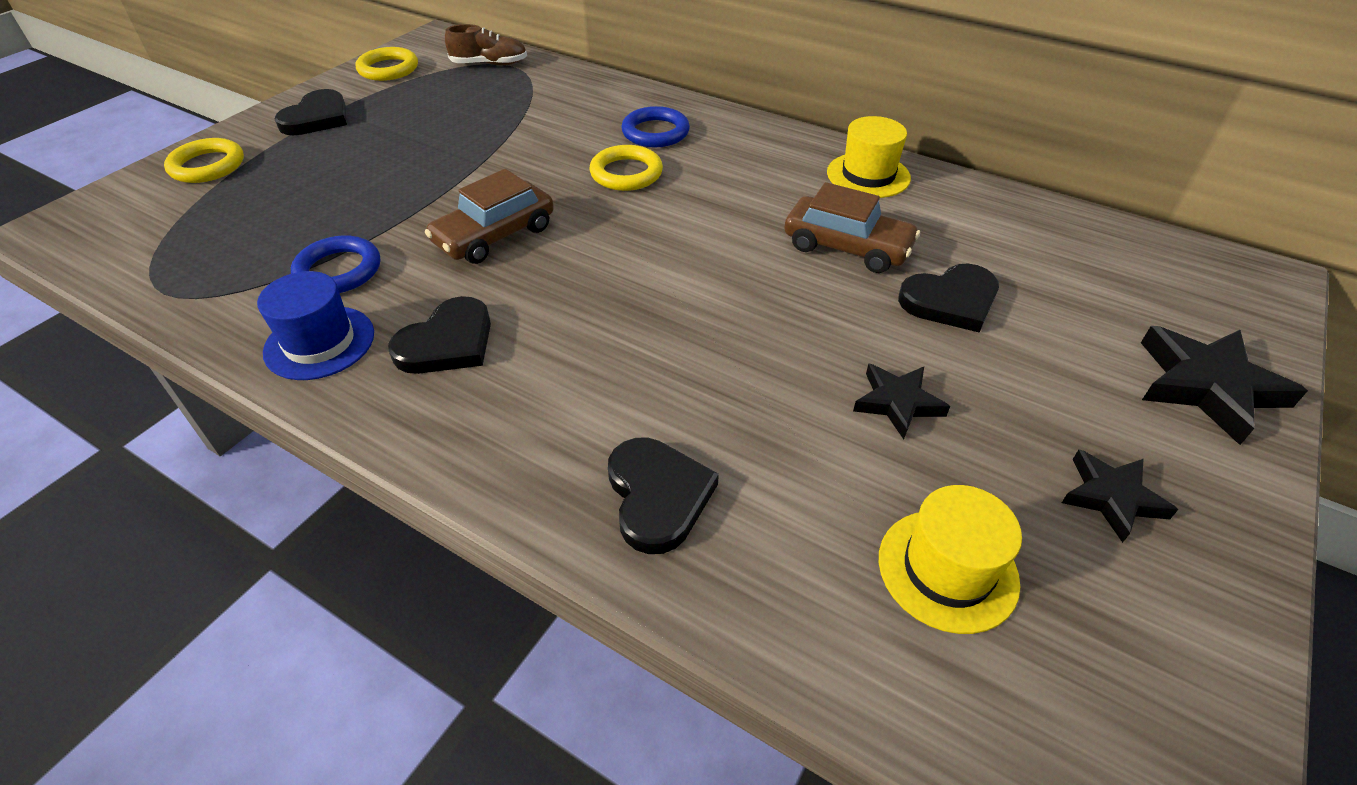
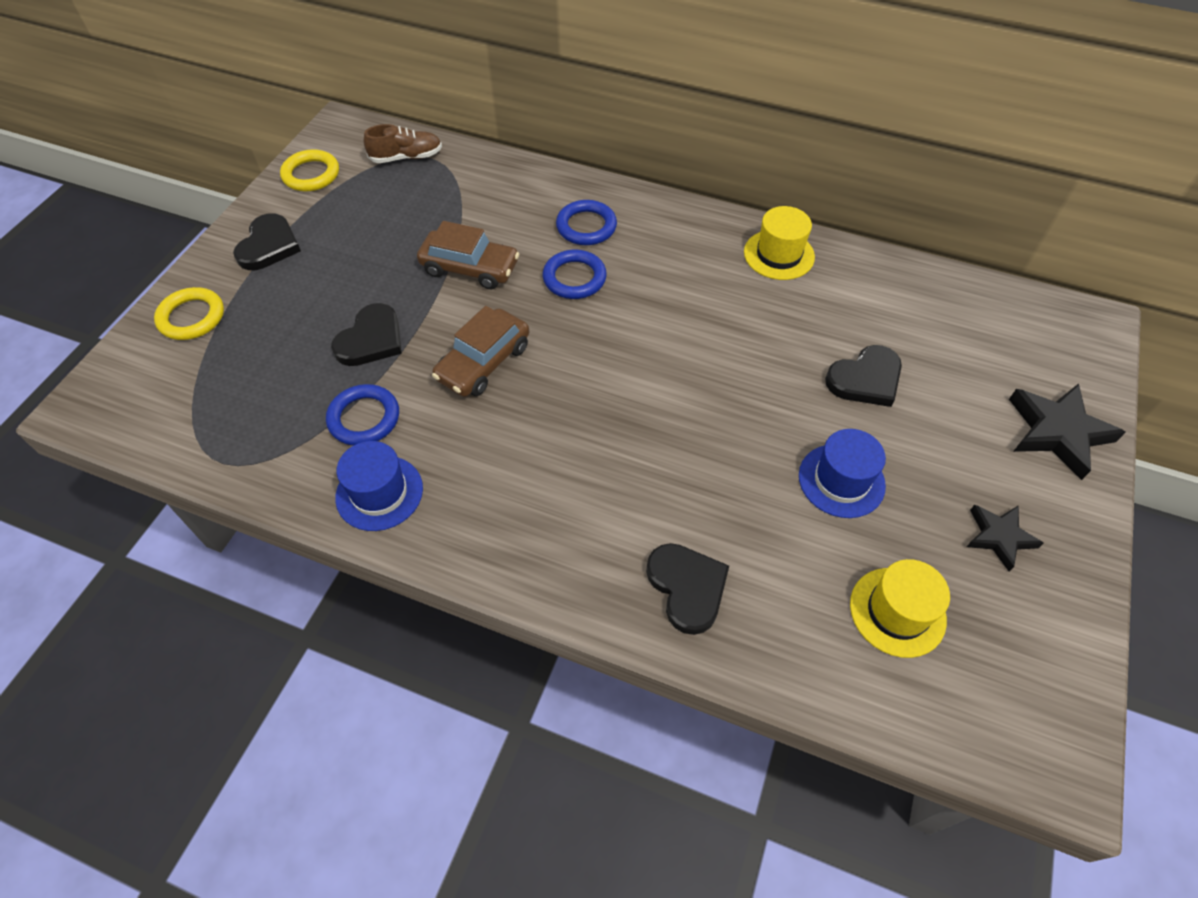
camera: 10 degrees left, 10 degrees up
black heart [388,296,491,374] -> black heart moved to [331,303,402,366]
yellow ring [590,145,663,191] -> blue ring [543,249,607,299]
brown car [784,182,920,273] -> brown car moved to [417,221,519,289]
black star [853,364,950,439] -> blue hat [799,429,886,518]

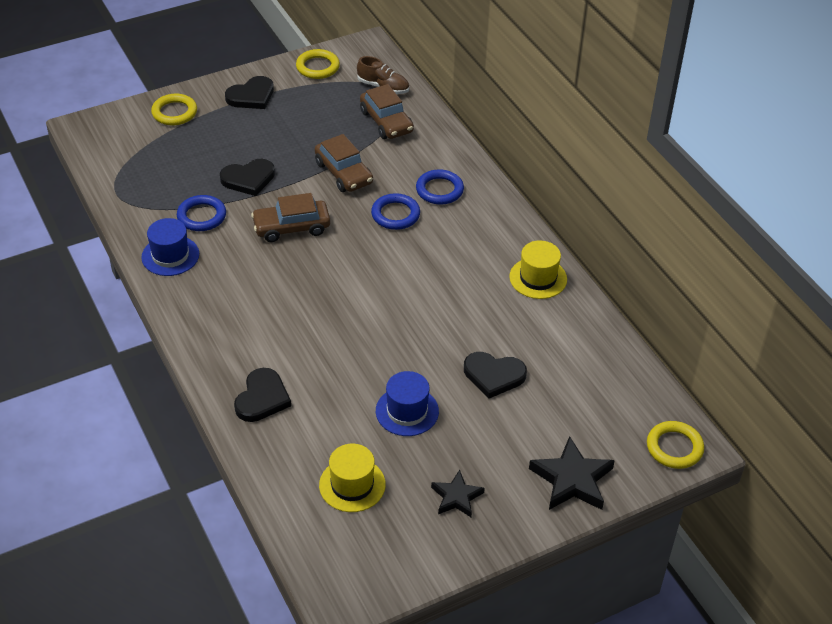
camera: 40 degrees right, 10 degrees down
none -> brown car [360,84,414,139]
none -> yellow ring [647,421,704,469]

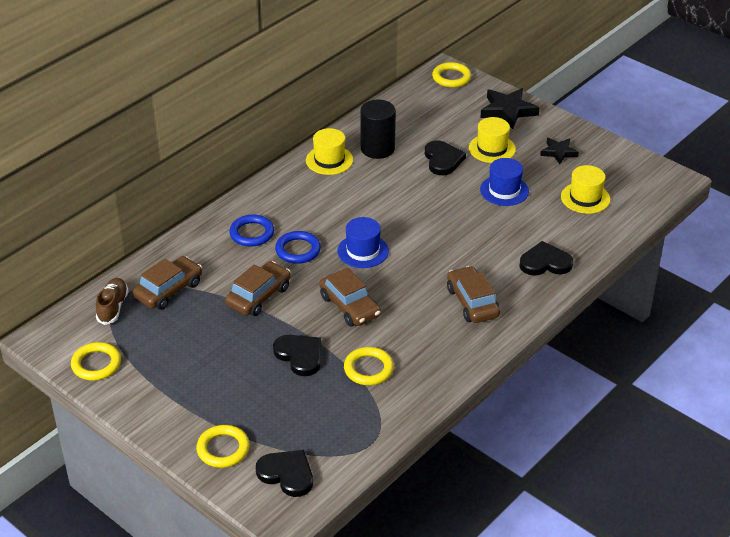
camera: 110 degrees left, 5 degrees down
blue hat [141,218,199,276] -> blue hat moved to [337,217,389,268]
blue ring [177,195,226,231] -> yellow ring [344,347,394,385]
black heart [225,76,274,109] -> black heart moved to [256,450,313,497]
none -> black cylinder [360,99,396,159]
none -> brown car [447,266,500,323]
none -> yellow hat [469,117,516,163]

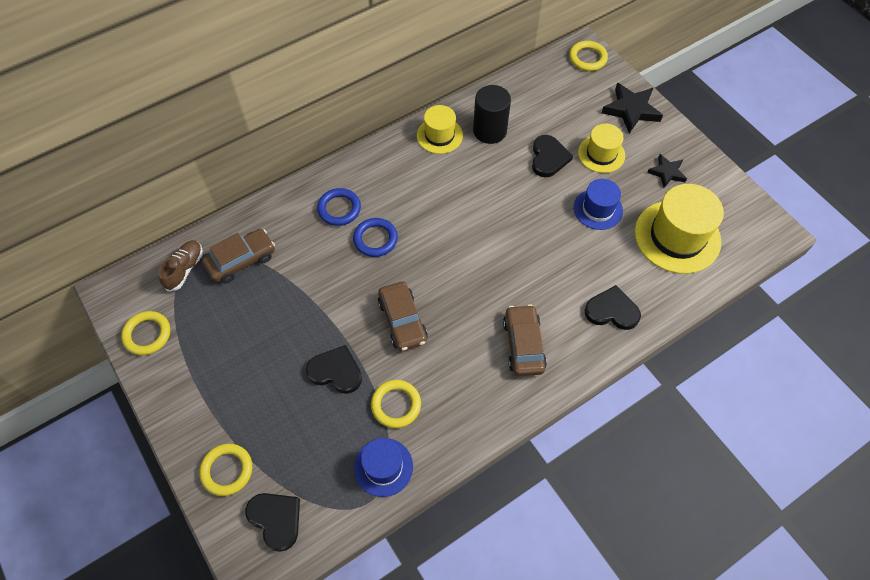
camera: 15 degrees right, 20 degrees up
brown car [225,261,291,316] -> none
black heart [273,335,321,376] -> black heart turned 45 degrees counterclockwise [306,345,362,394]
blue hat [337,217,389,268] -> blue hat moved to [354,438,413,497]
yellow hat [561,165,610,214] -> yellow hat [635,184,724,274], size x1.70

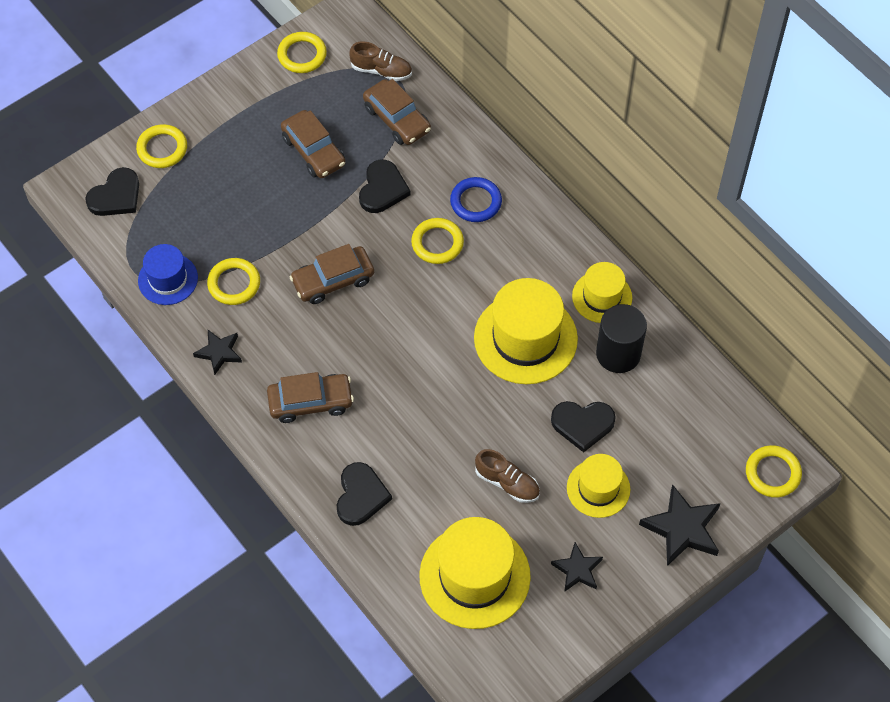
camera: 85 degrees right, 0 degrees up
black heart [306,345,362,394] -> black heart moved to [359,159,411,213]
blue ring [353,218,398,257] -> yellow ring [411,218,464,264]
blue hat [574,179,623,230] -> brown shoe [475,449,540,503]
none -> black star [193,330,242,375]
none -> brown car [281,110,346,178]
none -> yellow hat [474,278,578,384]

